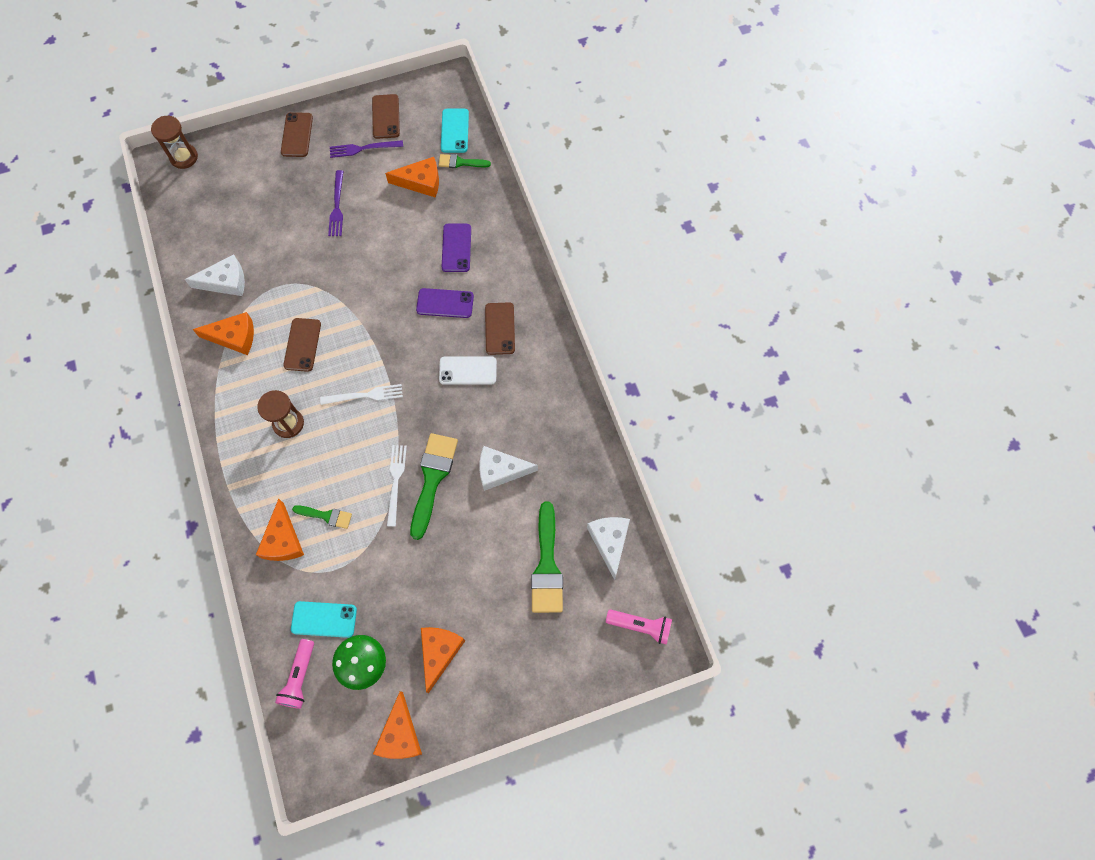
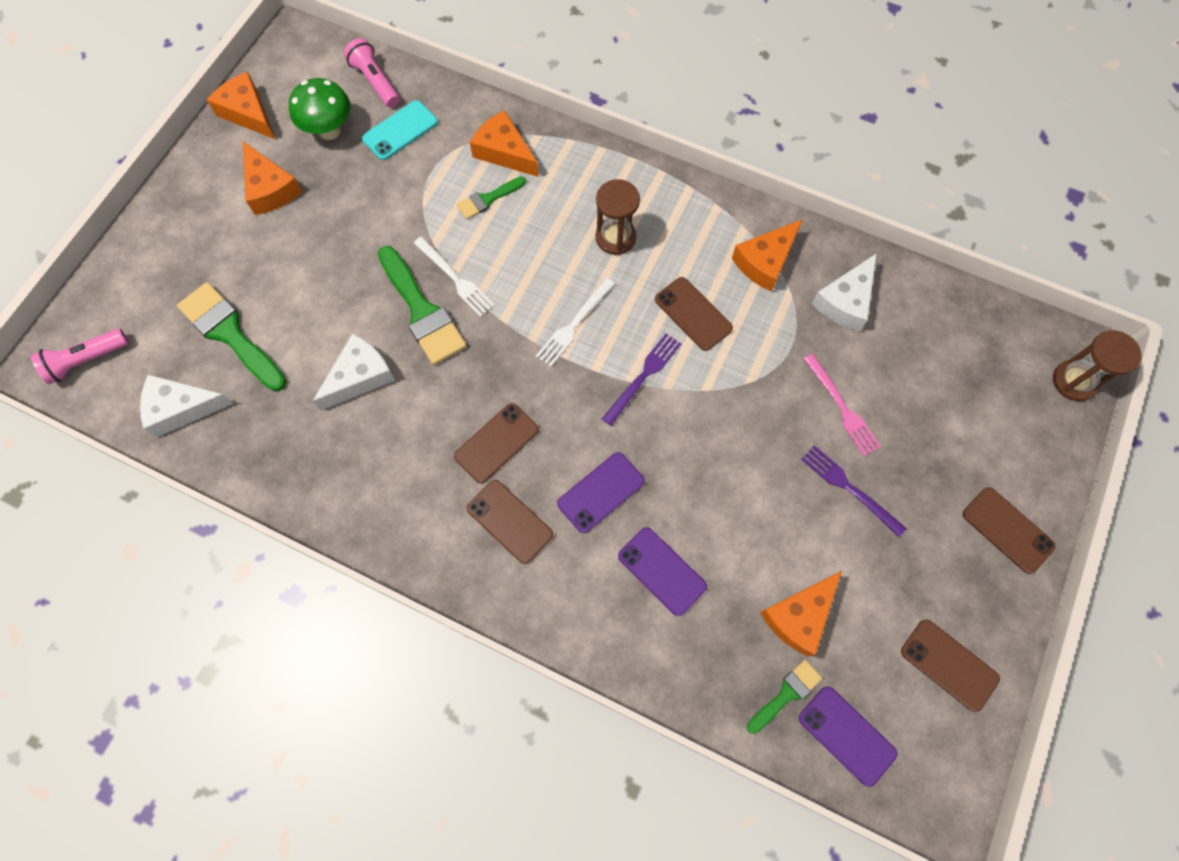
camera: 135 degrees right, 0 degrees up
purple fork [330,140,403,158] -> purple fork moved to [602,334,681,426]
white phone [439,356,497,385] -> brown phone [454,403,539,483]
turquoise phone [441,109,469,153] -> purple phone [799,686,897,787]
white cheese [587,517,630,580] -> white cheese turned 135 degrees clockwise [140,375,234,437]
none -> pink fork [804,354,881,456]

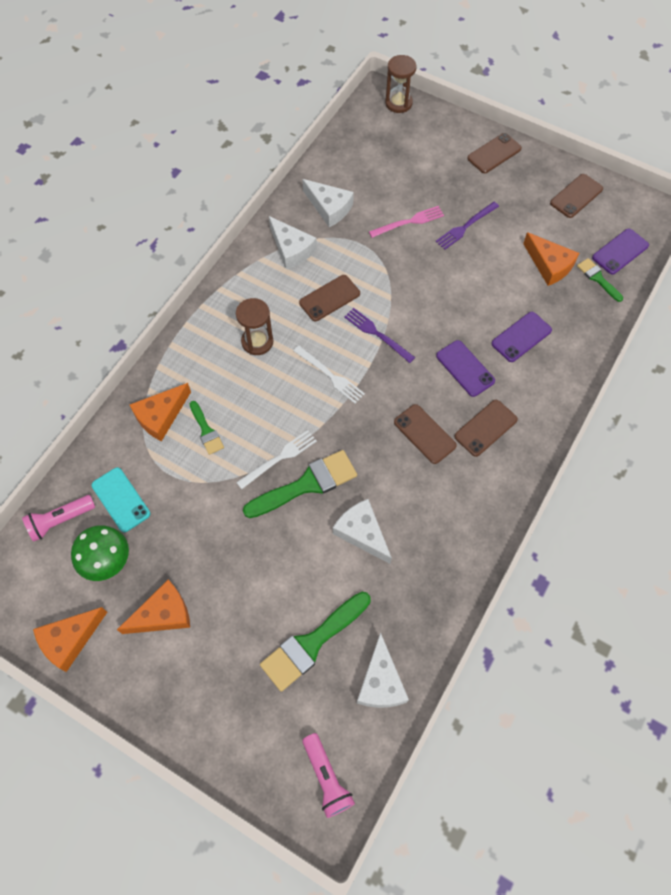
camera: 85 degrees left, 5 degrees down
orange cheese [732,219,803,292] -> white cheese [269,216,317,269]

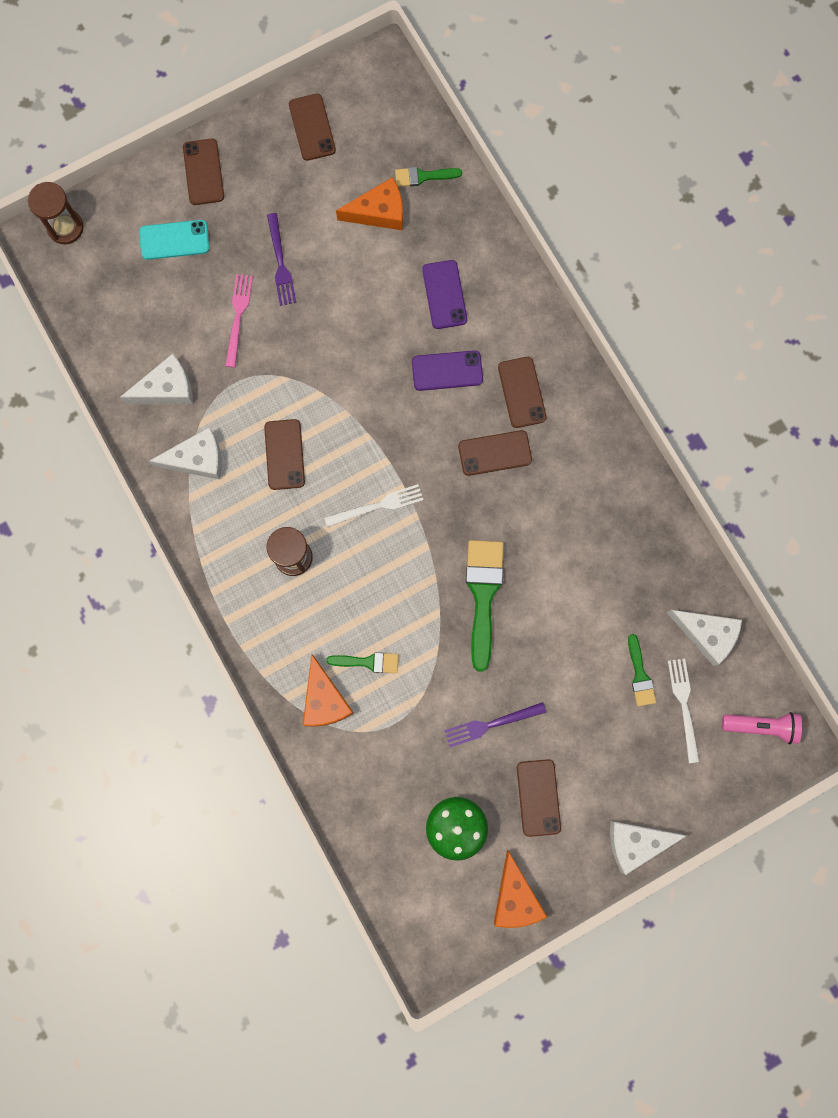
camera: 60 degrees left, 15 degrees up
pink flashlight [22,495,95,542] -> none
turquoise phone [91,467,151,532] -> turquoise phone moved to [139,220,210,260]
orange cheese [117,580,190,634] -> brown phone [517,759,561,837]
white fork [236,430,317,489] -> white fork moved to [668,659,700,763]
green brush [260,592,371,692] -> green brush [628,634,656,707], size x0.54
white cheese [333,499,392,564] -> white cheese moved to [610,821,686,875]
purple fork [344,308,415,363] -> purple fork moved to [444,702,546,747]
purple phone [592,229,649,275] -> none

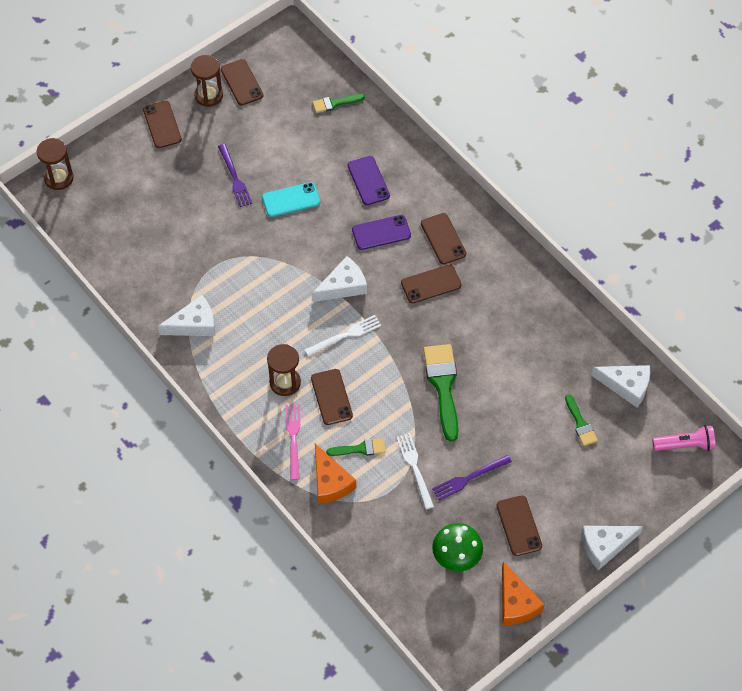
camera: 10 degrees left, 20 degrees down
white cheese [120,353,193,404] -> white cheese moved to [312,256,367,302]
turquoise phone [139,220,210,260] -> turquoise phone moved to [262,182,320,217]
pink fork [225,274,253,368] -> pink fork moved to [285,404,301,480]
brown phone [264,419,305,490] -> brown phone moved to [311,369,353,425]
orange cheese [336,177,403,230] -> none
white fork [668,659,700,763] -> white fork moved to [396,433,434,509]
none -> brown hourglass [191,55,223,107]

